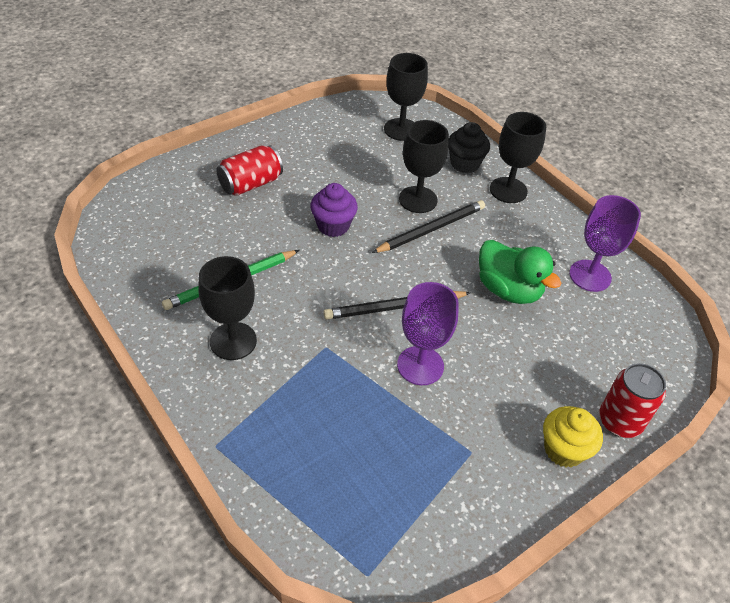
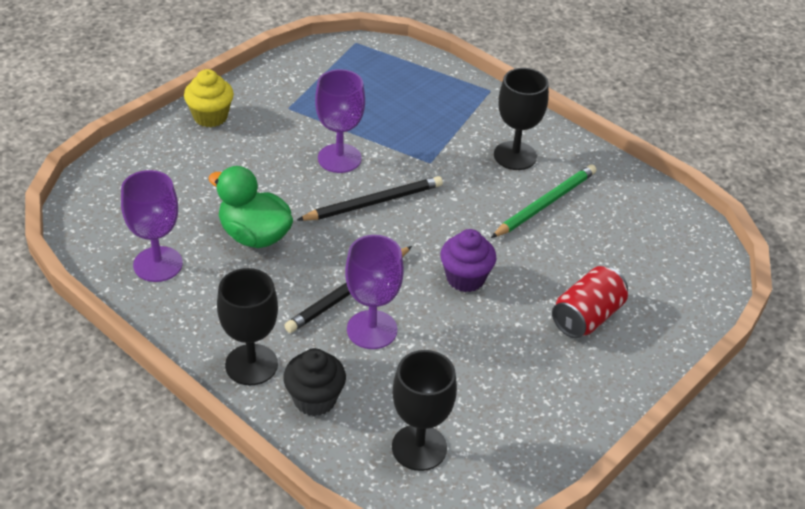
camera: 170 degrees right, 5 degrees down
black goblet [399,120,449,213] -> purple goblet [345,235,404,349]
red can [599,363,666,438] -> none

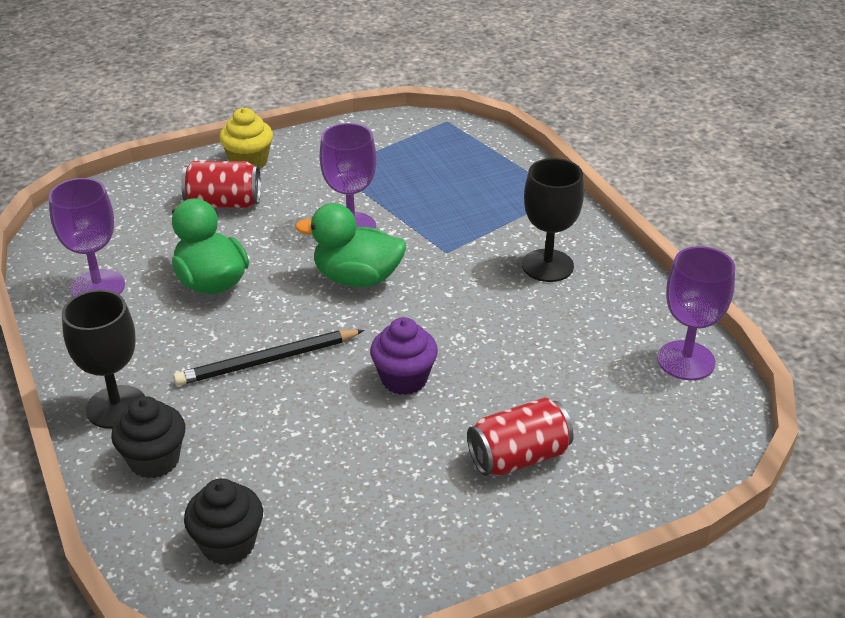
camera: 25 degrees right, 5 degrees down
black pencil [297,176,443,221] -> green duck [295,203,406,287]
purple goblet [345,235,404,349] -> purple goblet moved to [657,246,735,380]
black goblet [392,350,457,471] -> black cupcake [184,478,263,565]
green pencil [491,164,597,238] -> none
none -> red can [181,161,261,208]

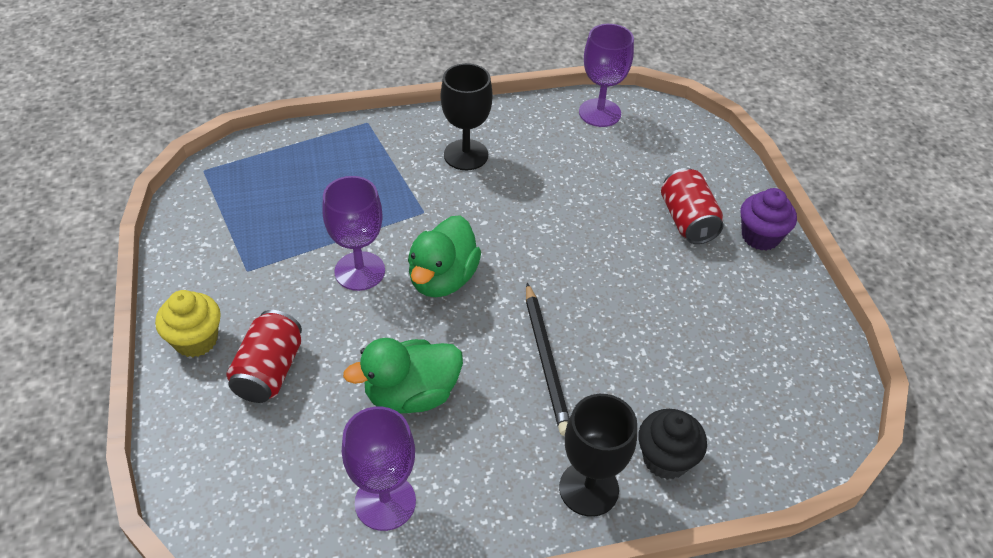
camera: 80 degrees left, 10 degrees up
black cupcake [184,478,263,565] -> none
purple cupcake [370,317,438,395] -> purple cupcake moved to [740,188,797,250]

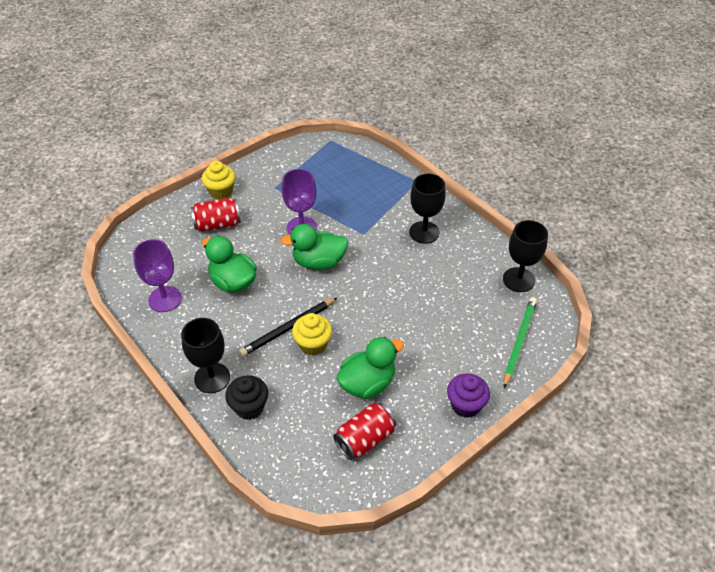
camera: 65 degrees right, 0 degrees up
purple goblet [579,24,634,127] -> black goblet [503,220,548,292]
red can [661,168,724,244] -> red can moved to [333,403,396,460]
none -> yellow cupcake [292,313,332,355]
none -> green duck [336,337,404,399]
none -> green pencil [504,297,537,388]

